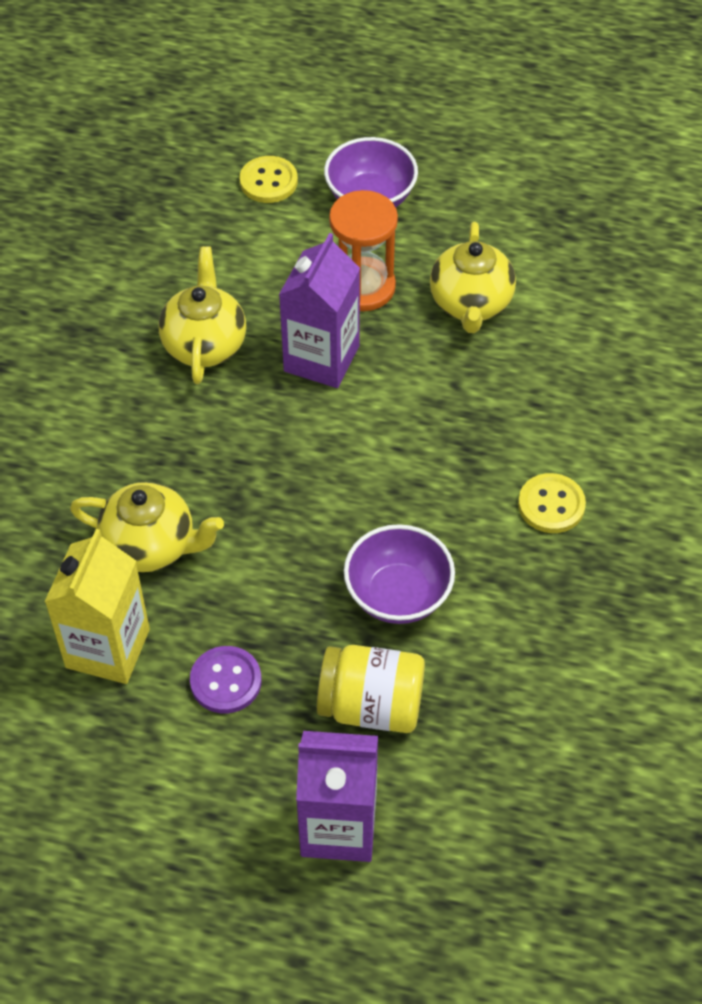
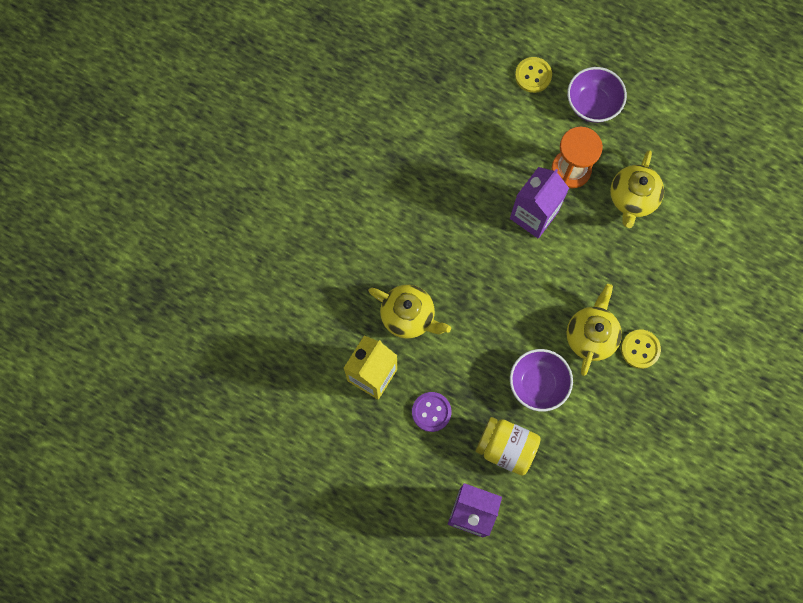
camera: 15 degrees right, 20 degrees up
yellow teapot [159,246,246,384] -> yellow teapot moved to [566,284,622,376]

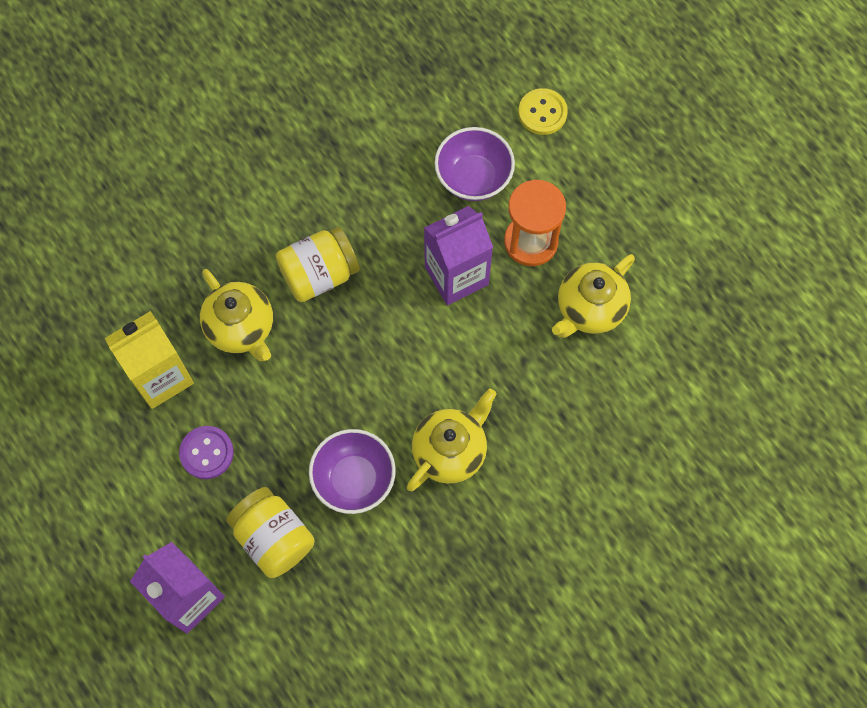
camera: 25 degrees right, 5 degrees down
purple bowl [567,67,627,123] -> purple bowl moved to [435,127,515,201]
yellow button [621,330,661,369] -> none
none -> yellow jar [276,227,360,302]

